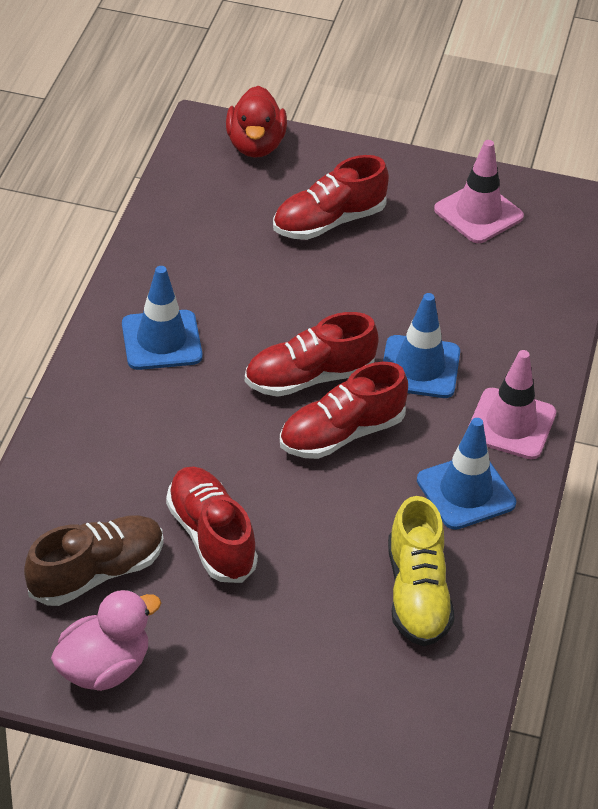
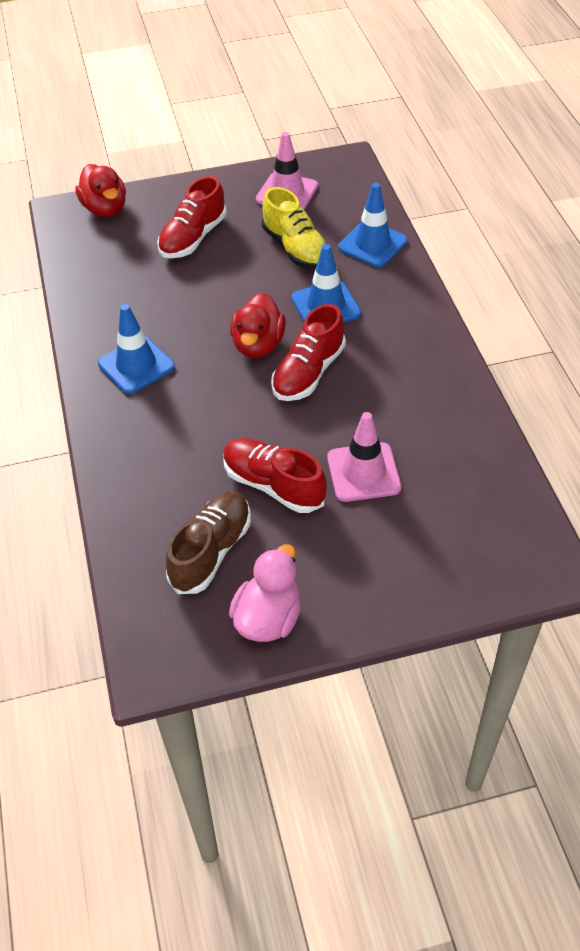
camera: 25 degrees left, 5 degrees up
red shoe [245,312,379,397] -> red duck [230,292,286,358]
yellow shoe [388,496,454,646] -> yellow shoe moved to [262,187,327,269]
blue traffic cone [417,418,516,530] -> blue traffic cone moved to [338,183,408,267]
pink traffic cone [467,350,556,460] -> pink traffic cone moved to [327,412,402,502]

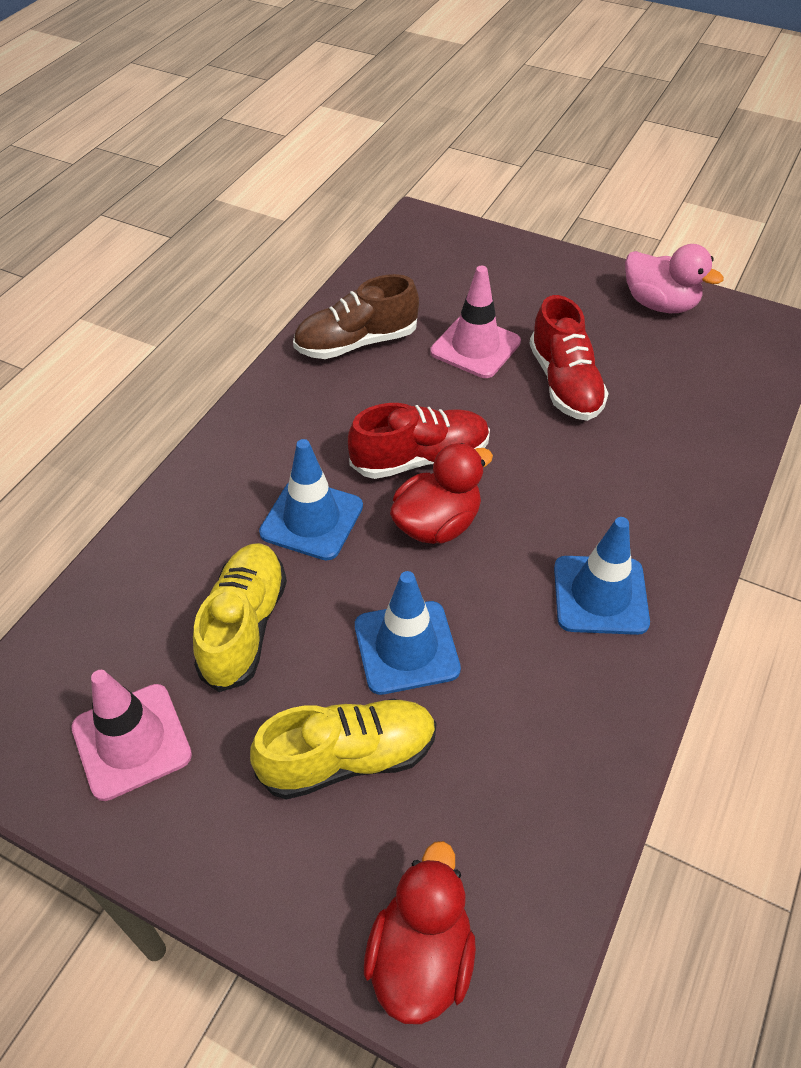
camera: 140 degrees left, 0 degrees up
red shoe [157,176,227,258] -> yellow shoe [250,698,437,800]
brown shoe [166,491,251,594] -> brown shoe moved to [293,274,419,359]
pink duck [229,544,301,642] -> pink duck turned 120 degrees counterclockwise [625,244,724,313]
blue traffic cone [338,183,408,267] -> blue traffic cone moved to [355,571,461,695]

